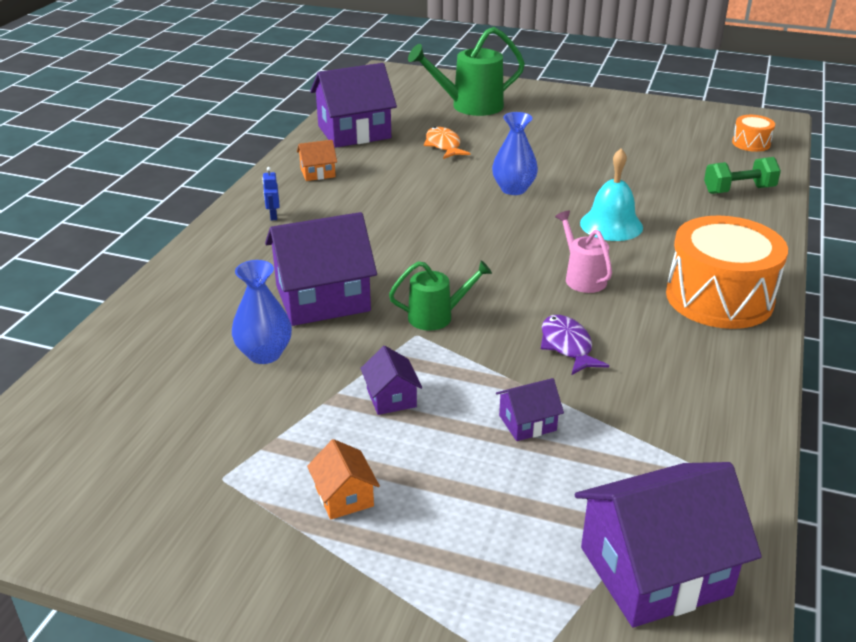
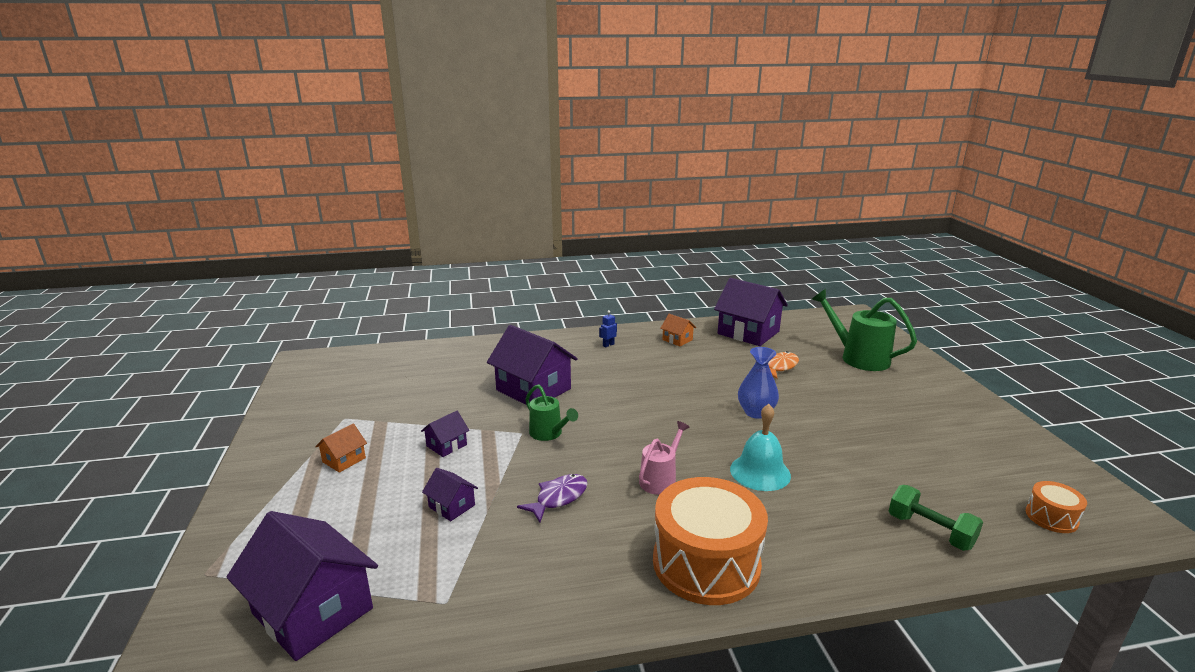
camera: 60 degrees right, 10 degrees down
blue vase [232,260,292,364] -> none

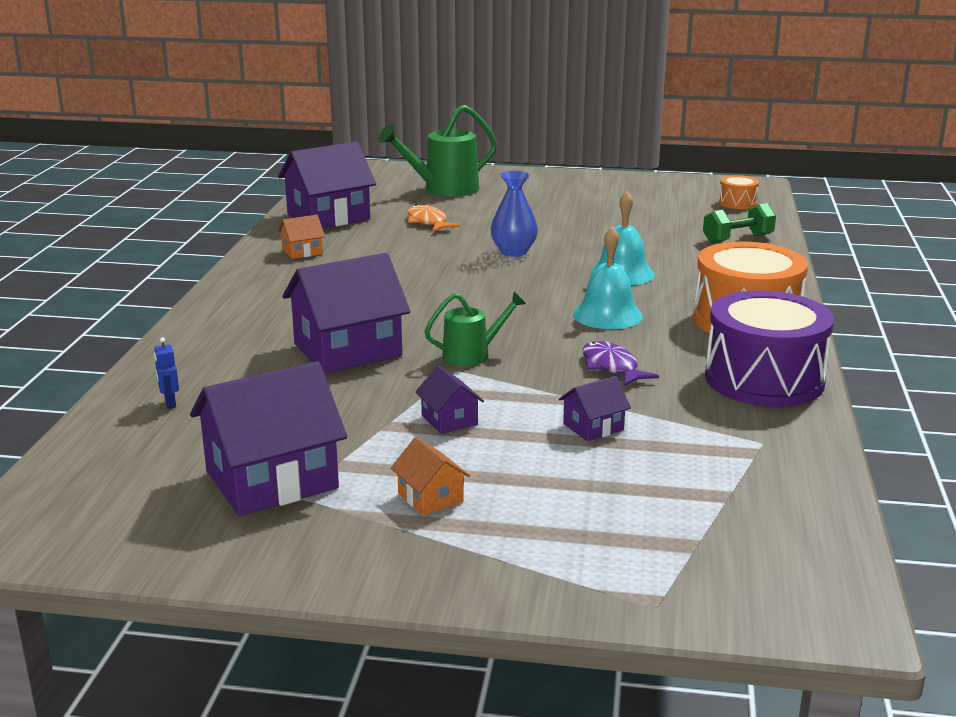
camera: 70 degrees left, 0 degrees up
purple house [227,511,378,661] -> purple house moved to [190,361,347,516]
blue robot [599,310,617,348] -> blue robot moved to [154,337,179,409]
pink watering can [639,421,690,495] -> turquoise bell [573,226,643,329]
none -> purple drum [705,290,834,407]

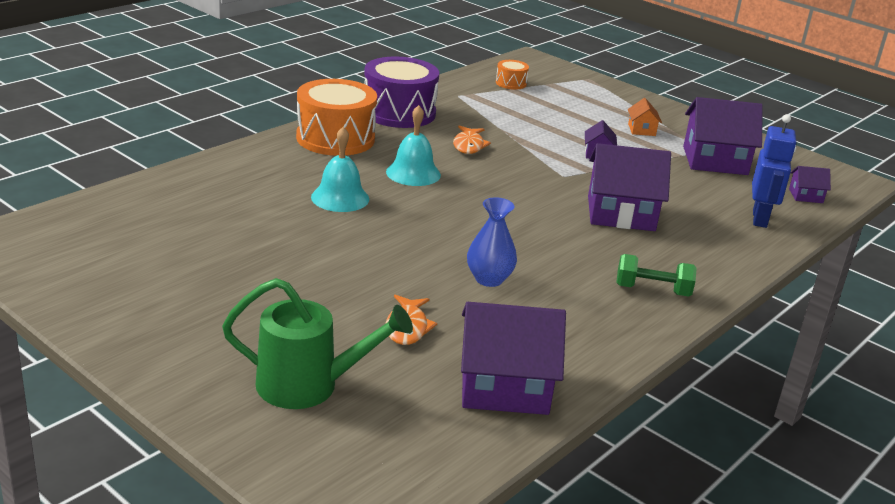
camera: 150 degrees left, 5 degrees up
blue robot [154,337,179,409] -> blue robot [752,114,796,228], size x2.28
orange house [278,215,325,259] -> none
green watering can [425,292,526,367] -> none
blue vase [491,171,538,257] -> blue vase moved to [467,197,517,287]
purple house [559,376,631,441] -> purple house moved to [789,166,831,203]
purple fish [582,341,659,387] -> orange fish [453,125,491,154]
green dumbbell [703,203,776,244] -> green dumbbell moved to [616,254,697,297]
orange drum [719,175,759,209] -> orange drum moved to [496,60,529,90]

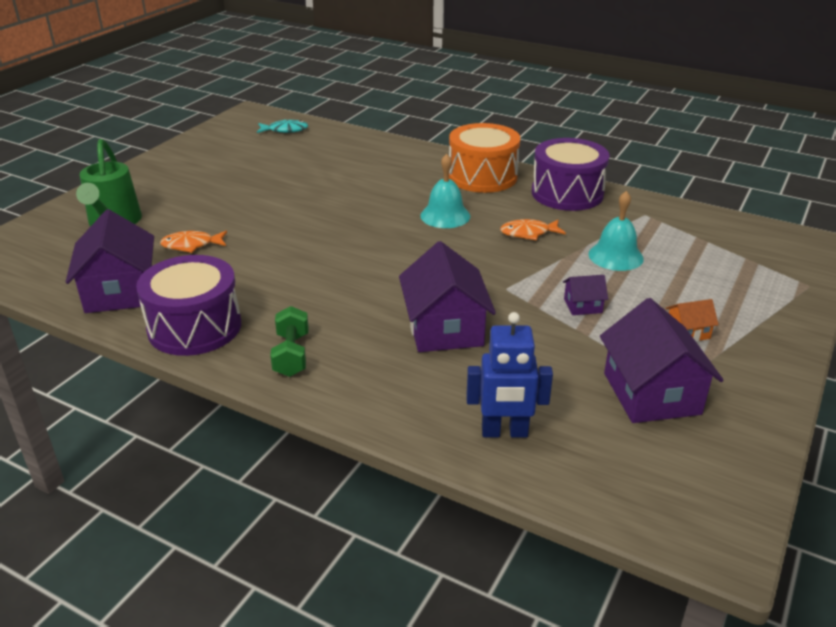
camera: 80 degrees right, 5 degrees up
turquoise bell [311,127,369,212] -> turquoise bell moved to [588,191,644,271]
blue vase [467,197,517,287] -> none
orange drum [496,60,529,90] -> none
purple house [789,166,831,203] -> none
none -> purple drum [136,255,241,356]
none -> turquoise fish [257,120,308,133]

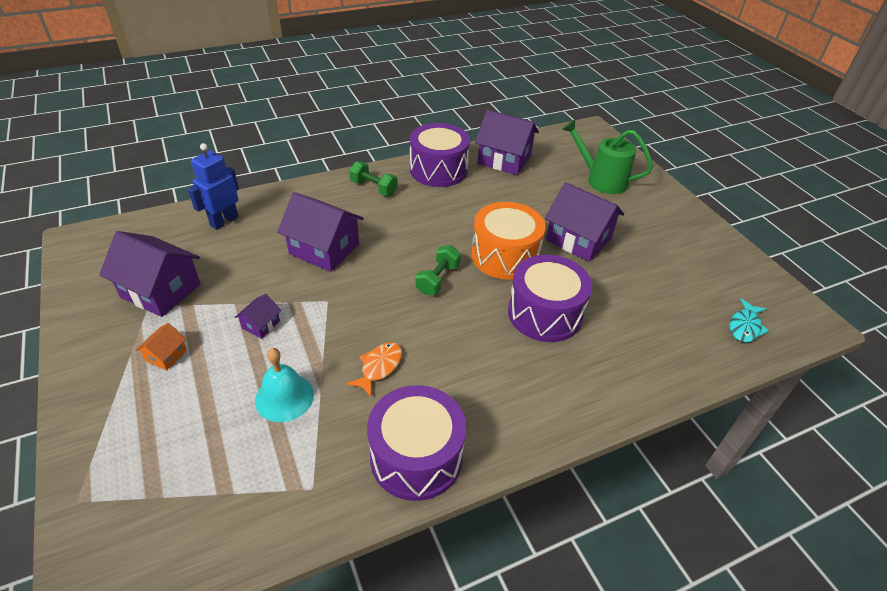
camera: 125 degrees right, 10 degrees up
orange fish [160,231,227,253] -> none
turquoise bell [420,154,470,228] -> none
orange drum [449,123,520,193] -> orange drum moved to [471,202,546,280]
none -> green dumbbell [416,245,461,295]
none -> purple drum [508,255,592,342]
none -> purple house [545,182,624,262]

